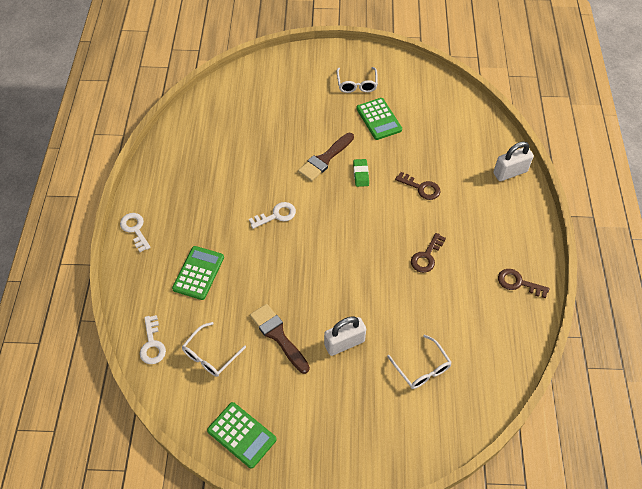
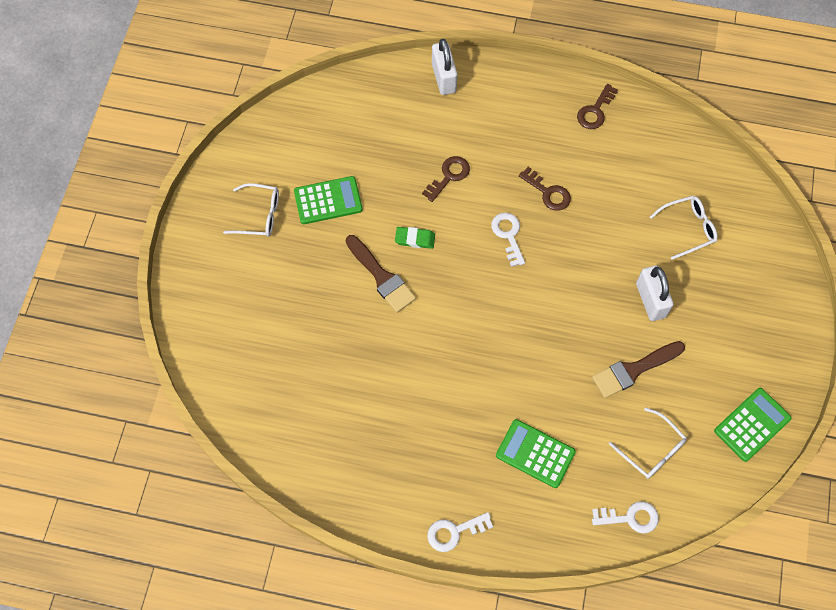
camera: 80 degrees left, 10 degrees up
white key [249,202,296,229] -> white key moved to [491,213,525,267]

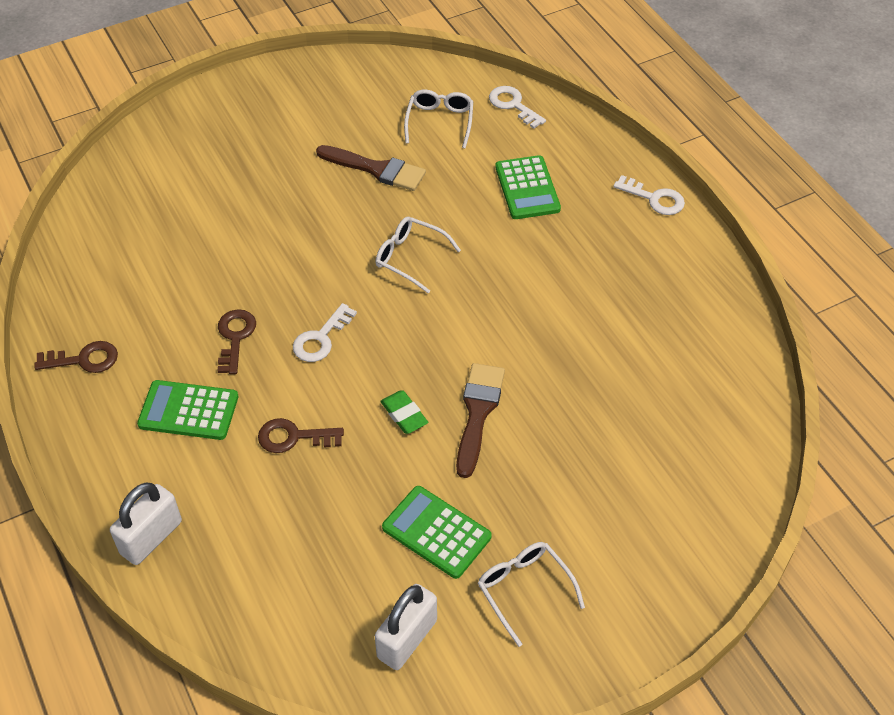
camera: 130 degrees left, 15 degrees down
white padlock [636,265,674,321] -> white padlock moved to [375,584,437,670]
white glasses [650,196,718,260] -> white glasses moved to [375,217,461,293]
green calculator [714,388,792,462] -> green calculator moved to [137,380,238,440]

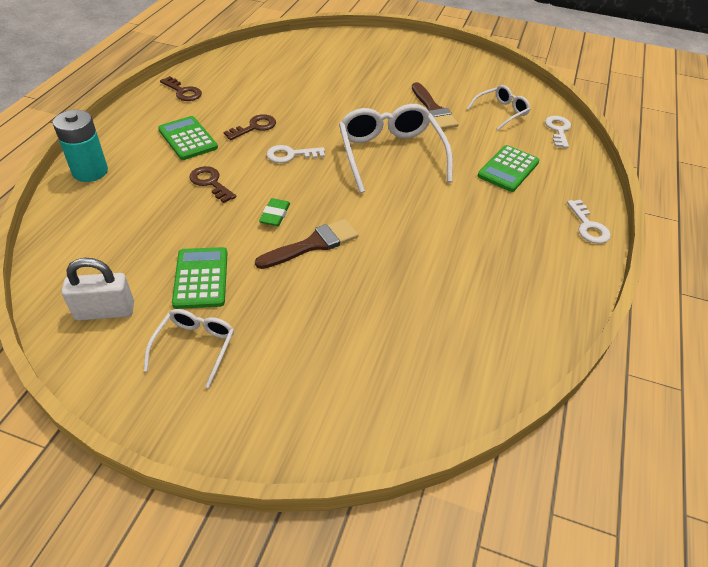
camera: 45 degrees right, 5 degrees down
white padlock [110,483,182,565] -> turquoise battery [53,110,108,182]
white glasses [375,217,461,293] -> white glasses [339,104,453,193], size x1.86

